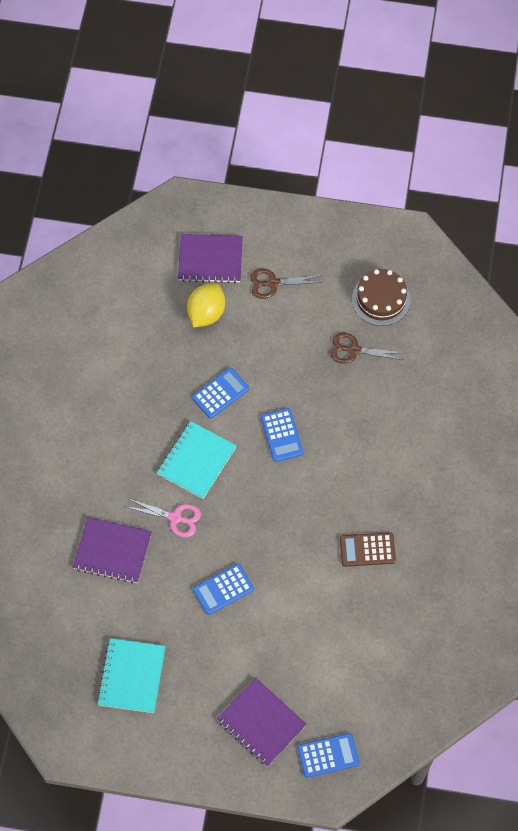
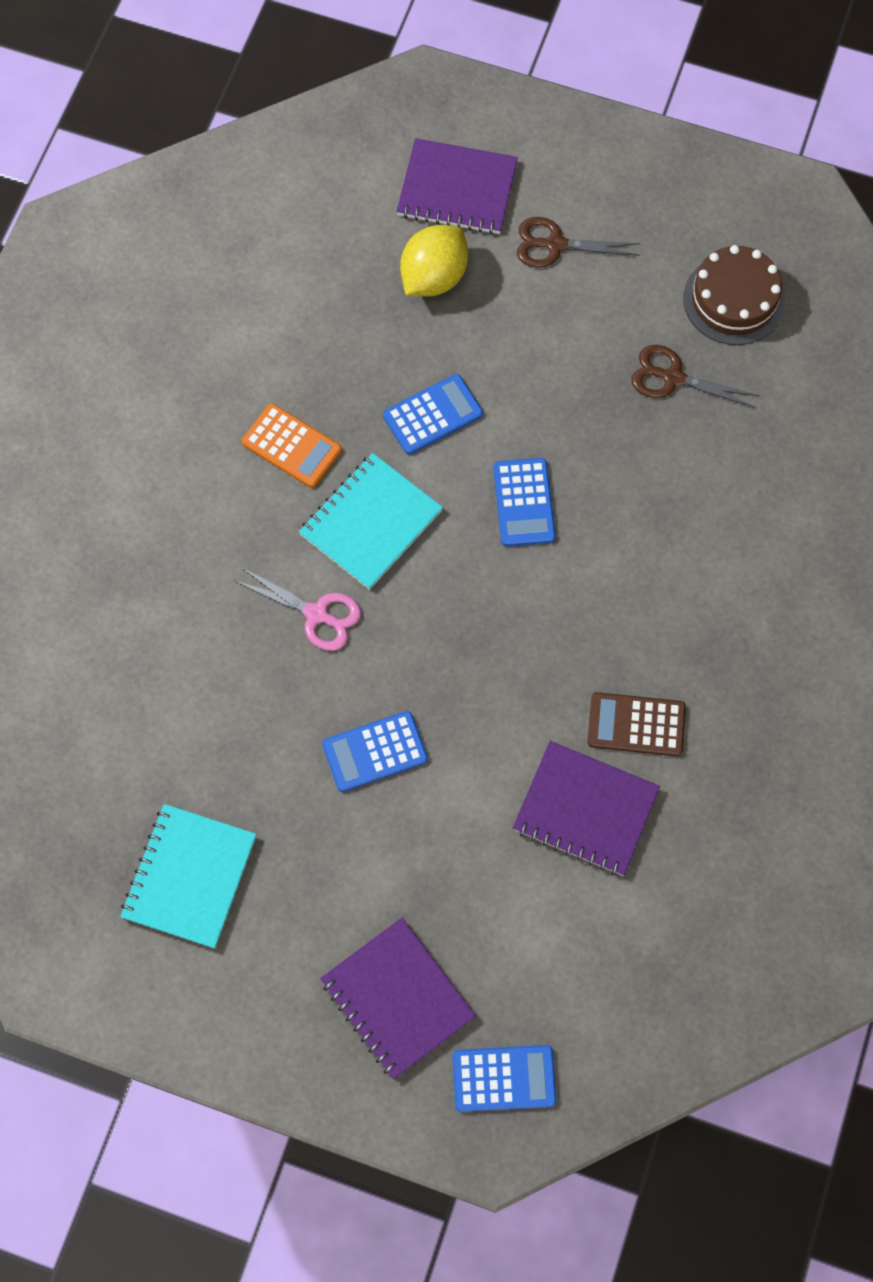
camera: 10 degrees right, 5 degrees up
purple notebook [73,517,152,583] -> purple notebook moved to [513,741,660,876]
none -> orange calculator [241,403,342,488]

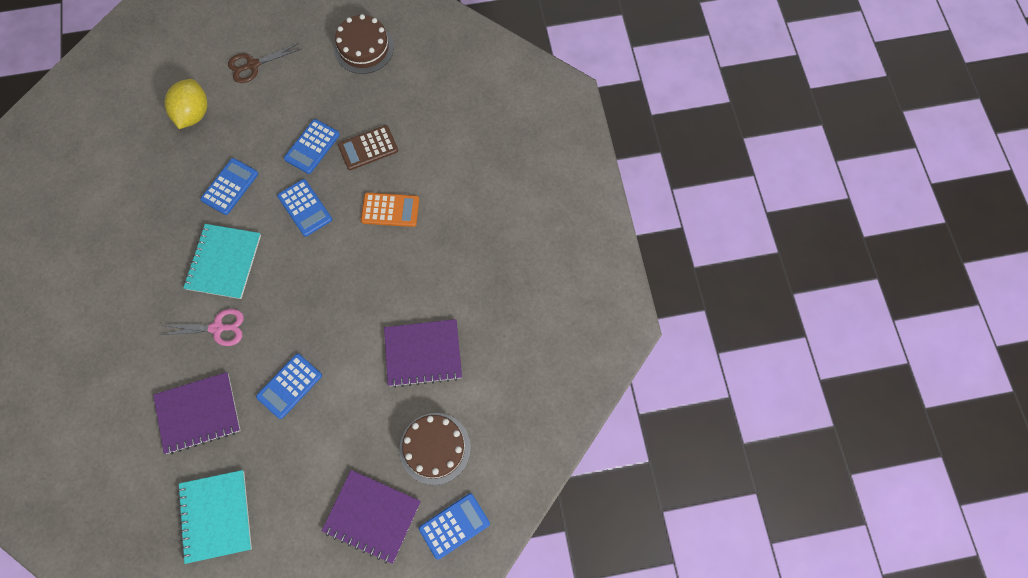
camera: 30 degrees left, 0 degrees up
orange calculator [241,403,342,488] -> orange calculator moved to [361,192,419,227]
purple notebook [397,138,518,234] -> purple notebook moved to [153,372,241,455]
brown calculator [588,692,686,756] -> brown calculator moved to [338,125,398,170]
brown scissors [631,345,759,408] -> none
none -> blue calculator [284,119,340,174]
none -> brown cake [399,413,471,485]

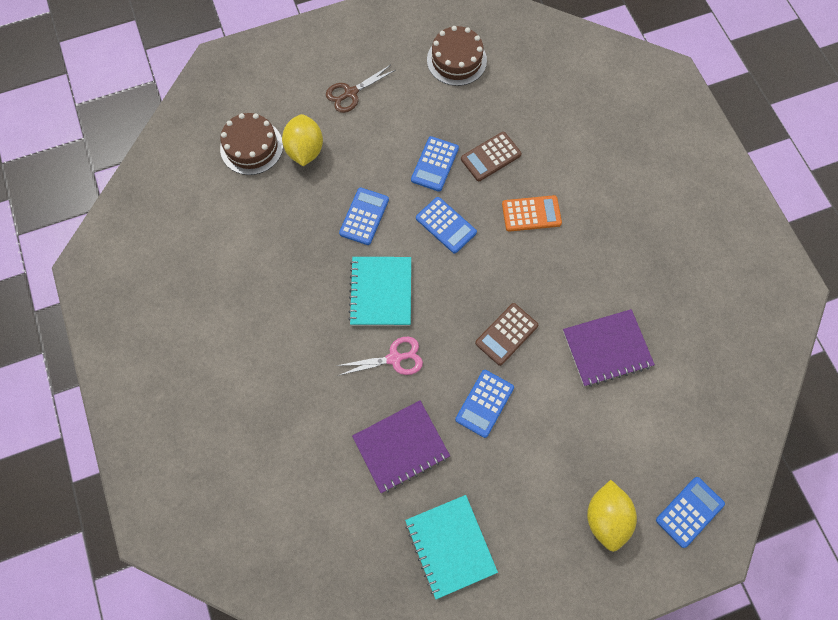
camera: 10 degrees left, 0 degrees up
purple notebook [322,470,421,564] -> yellow lemon [587,480,637,552]
brown cake [399,413,471,485] -> brown cake moved to [220,113,283,175]
none -> brown calculator [475,303,538,366]

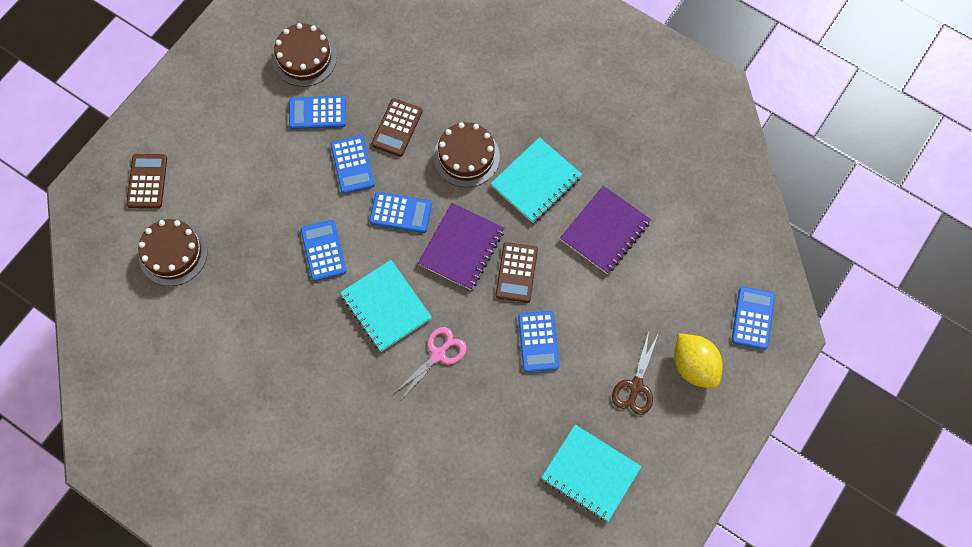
camera: 35 degrees left, 0 degrees up
yellow lemon [282,114,323,166] -> none
brown scissors [326,65,395,113] -> brown scissors moved to [612,331,658,415]
purple notebook [352,400,450,493] -> purple notebook moved to [418,203,505,290]
orange calculator [502,195,562,232] -> brown cake [433,122,500,187]
none -> brown calculator [126,154,167,208]
none -> blue calculator [289,96,346,129]
none -> turquoise notebook [490,137,582,223]

